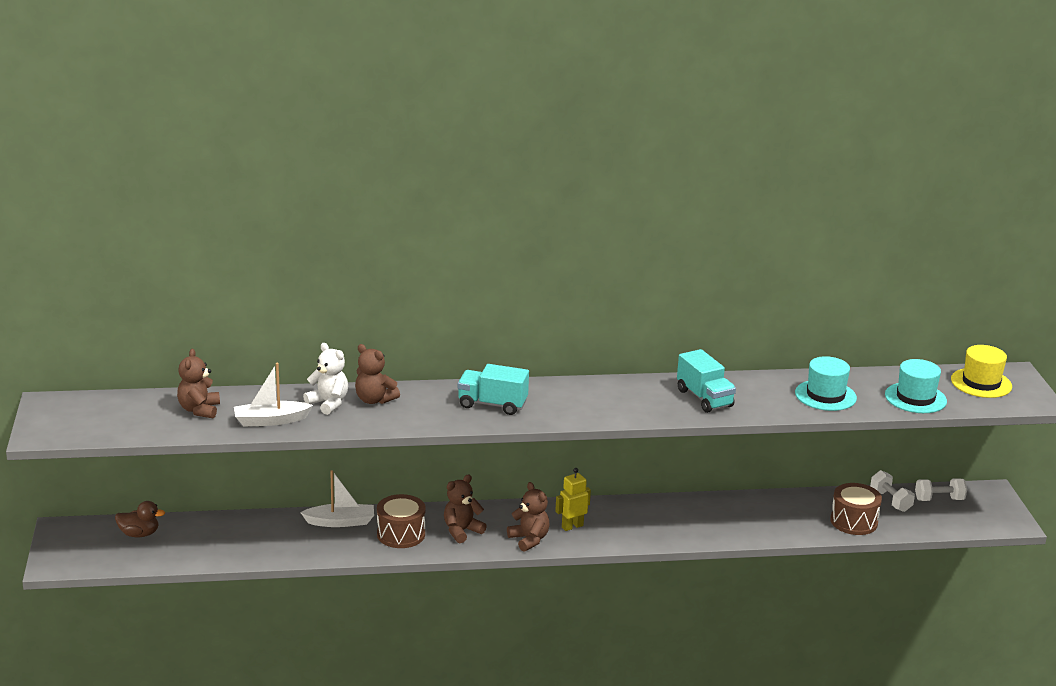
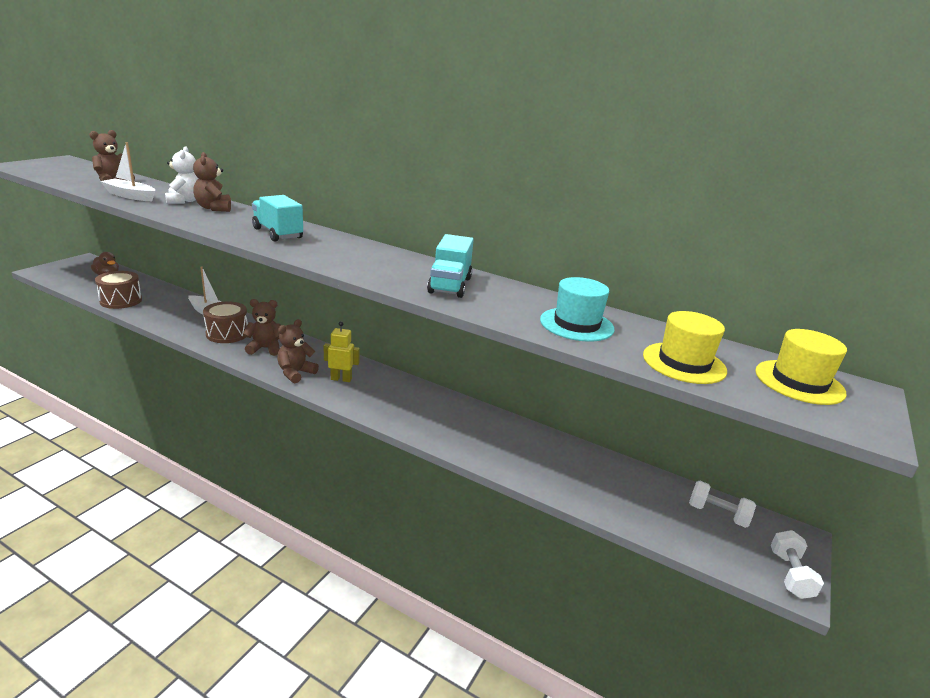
camera: 35 degrees right, 0 degrees up
brown teddy bear [507,482,550,551] -> brown teddy bear turned 150 degrees counterclockwise [277,319,319,383]
brown drum [830,483,882,535] -> brown drum moved to [95,271,142,309]
white dumbbell [870,470,915,512] -> white dumbbell moved to [771,530,824,599]
turquoise hat [885,359,947,413] -> yellow hat [643,311,727,384]

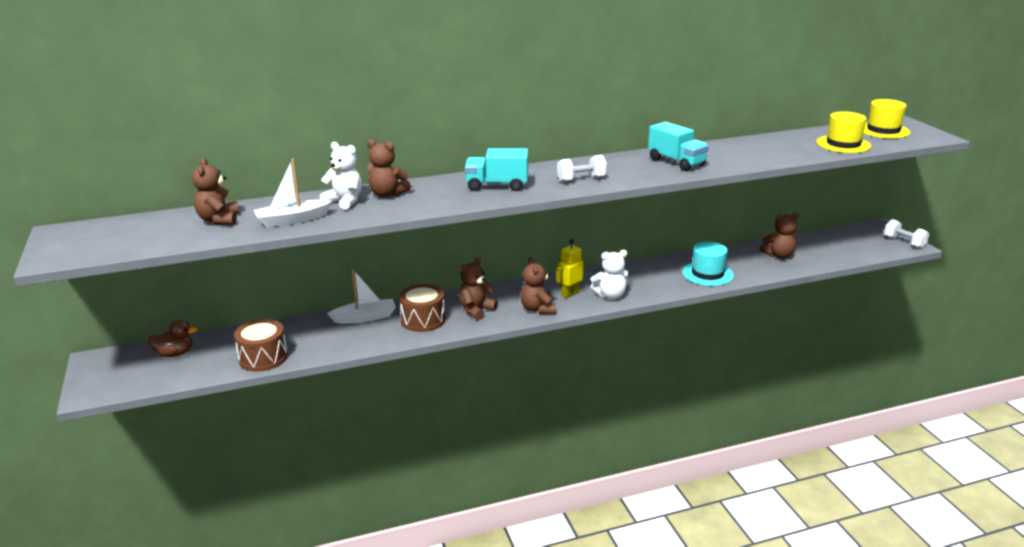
camera: 45 degrees left, 0 degrees up
turquoise hat [540,277,615,342] -> turquoise hat moved to [682,242,734,286]
white dumbbell [689,481,756,528] -> white dumbbell moved to [557,155,607,182]
none -> white teddy bear [590,250,628,299]
none -> brown teddy bear [760,212,799,259]

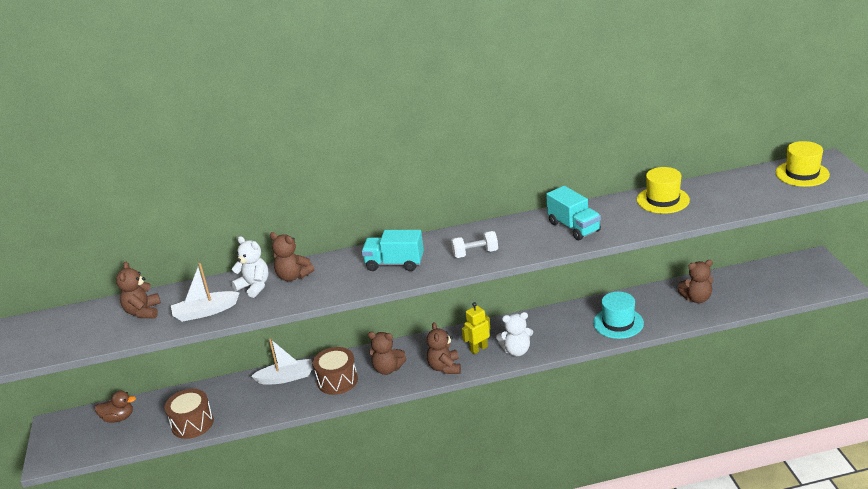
camera: 10 degrees right, 5 degrees up
brown teddy bear [459,257,498,320] -> brown teddy bear turned 120 degrees counterclockwise [368,332,406,375]
yellow hat [816,111,871,153] -> yellow hat moved to [637,167,690,214]
white dumbbell [884,219,929,248] -> none

